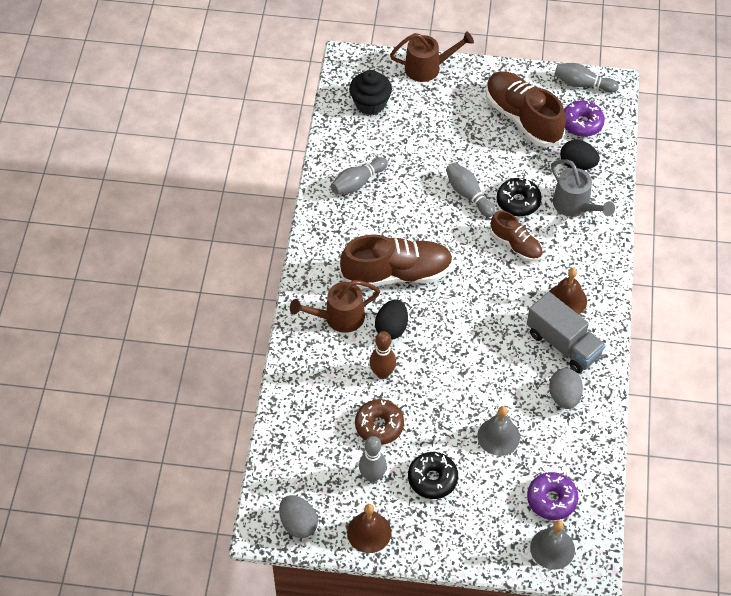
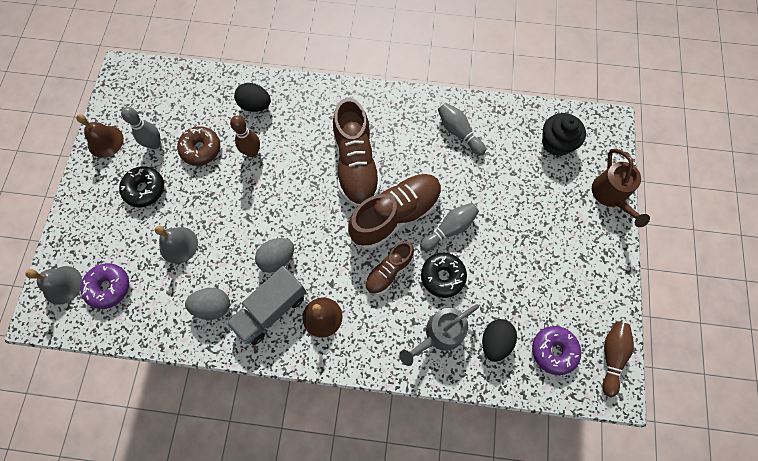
camera: 90 degrees right, 15 degrees up
grey egg [279,495,318,538] -> grey egg moved to [255,238,294,273]
brown watering can [290,280,380,333] -> none
black egg [375,300,408,340] -> black egg moved to [234,83,271,112]
brown shoe [486,71,566,147] -> brown shoe moved to [348,174,442,249]
grey bowling pin [554,63,619,93] -> brown bowling pin [602,321,634,397]

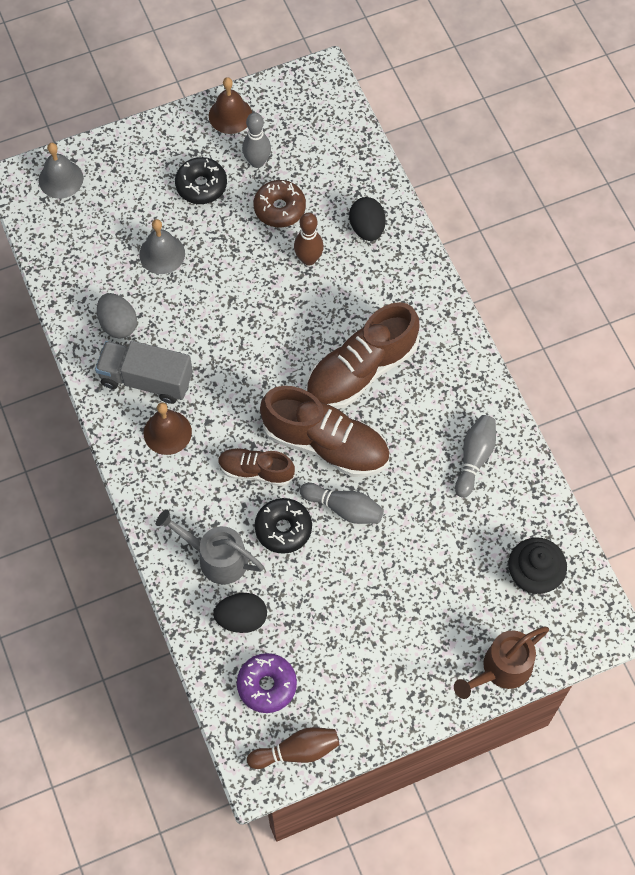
camera: 60 degrees right, 5 degrees down
purple donut [80,263,129,309] -> none
grey egg [255,238,294,273] -> none

